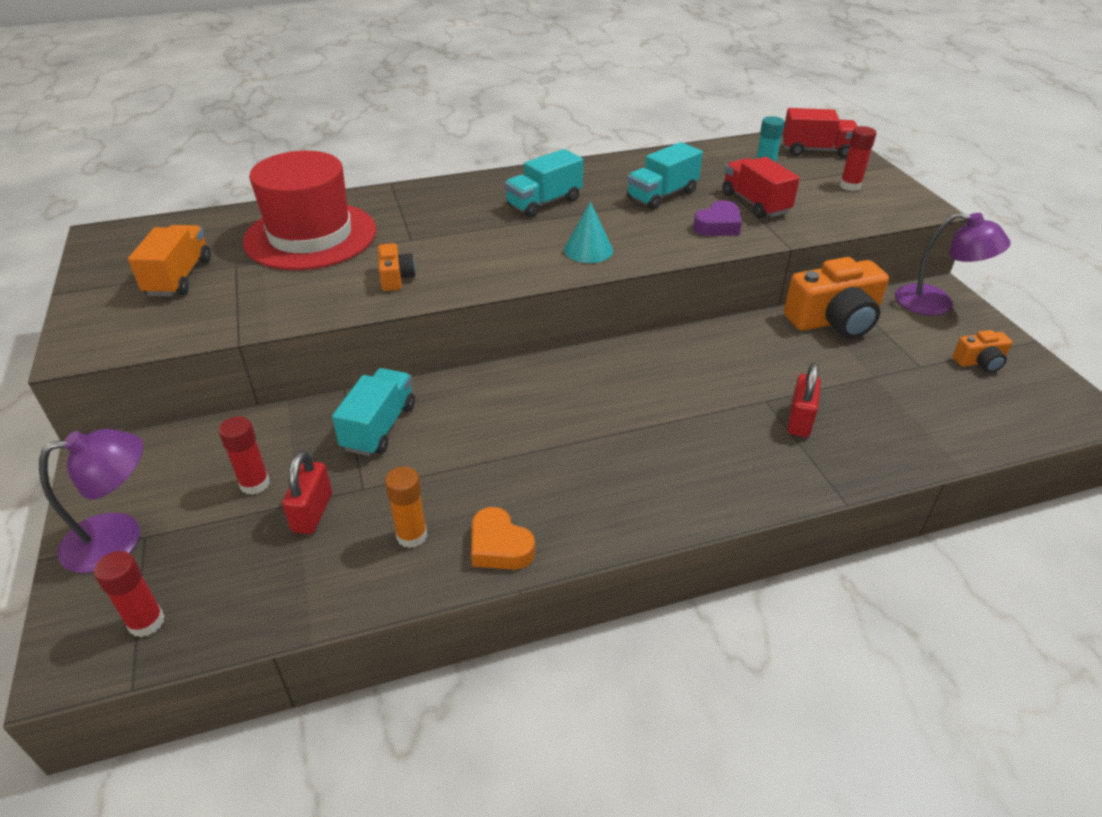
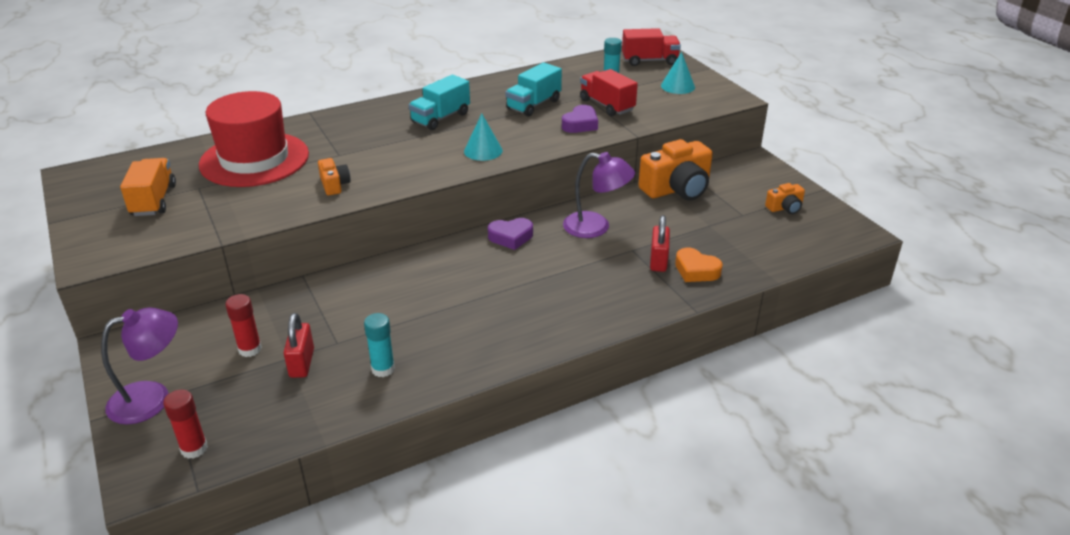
camera: 10 degrees left, 5 degrees down
turquoise truck [332,368,415,456] -> none
orange glue stick [385,466,427,548] -> turquoise glue stick [364,313,395,377]
orange heart [471,507,535,570] -> orange heart moved to [675,248,723,282]
red glue stick [840,126,876,191] -> turquoise cone [661,52,695,94]
purple lamp [895,212,1011,316] -> purple lamp moved to [563,152,635,238]
none -> purple heart [488,218,533,250]

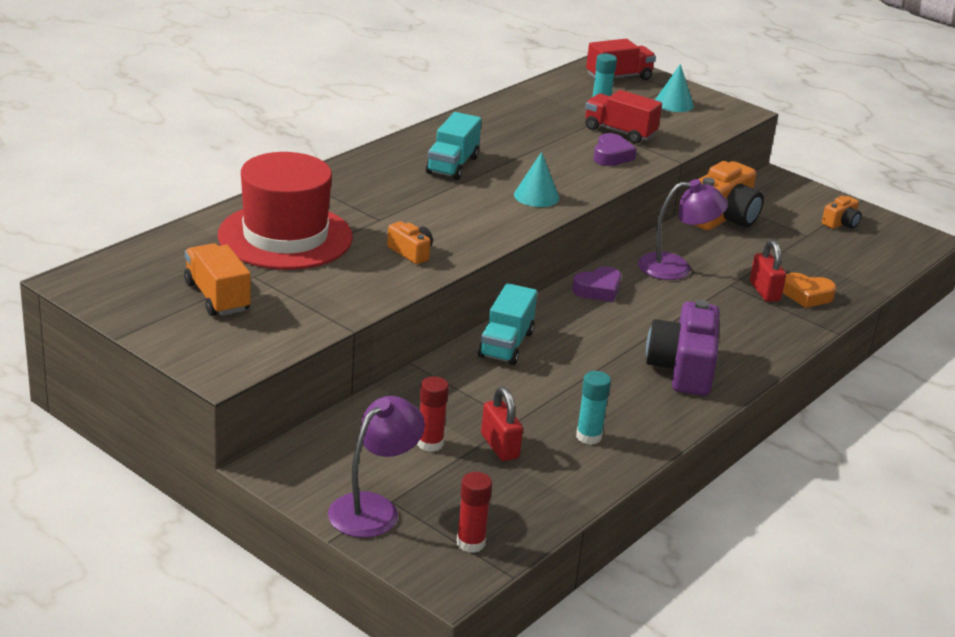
camera: 25 degrees left, 5 degrees down
turquoise truck [506,63,562,117] -> turquoise truck moved to [478,283,537,365]
none -> purple camera [646,300,720,396]

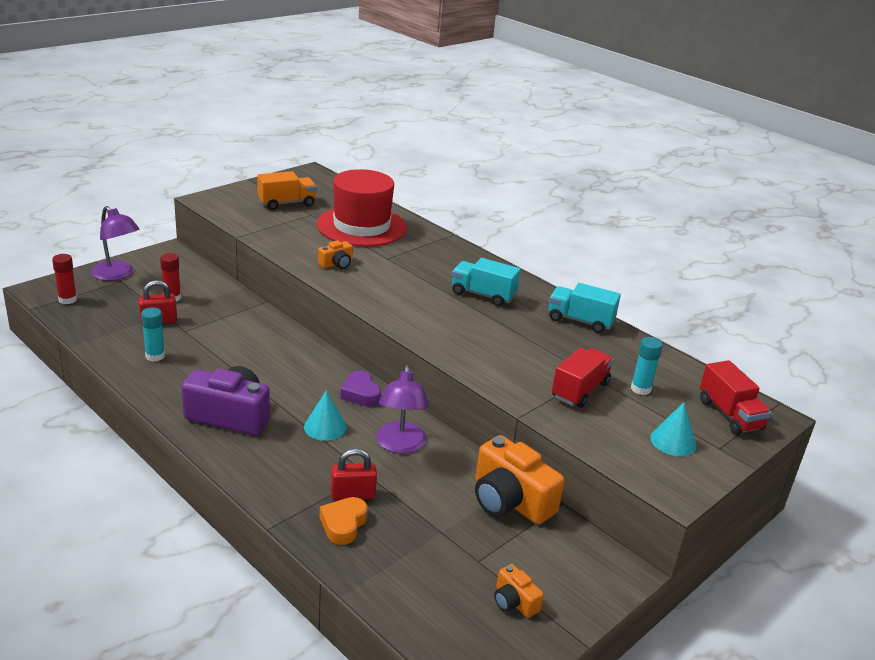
camera: 95 degrees right, 0 degrees up
turquoise truck [478,283,537,365] -> turquoise truck moved to [549,283,621,333]
turquoise cone [514,152,559,207] -> turquoise cone moved to [304,390,347,441]
purple heart [594,133,637,166] -> none

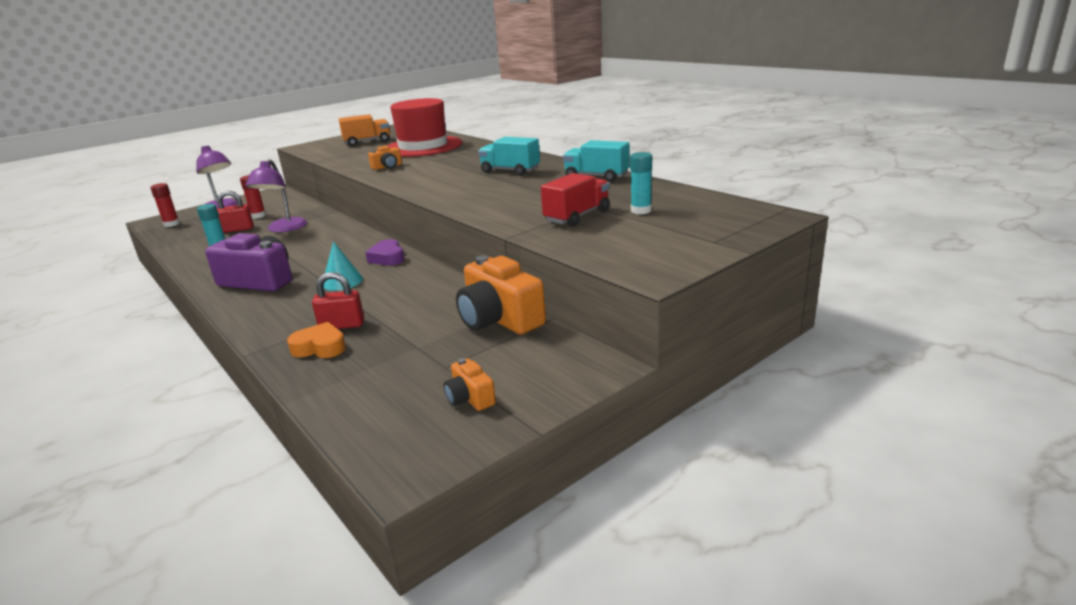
camera: 10 degrees right, 5 degrees down
orange heart [319,497,368,545] -> orange heart turned 75 degrees clockwise [287,322,346,358]
purple lamp [376,365,429,454] -> purple lamp moved to [245,159,307,232]
turquoise cone [650,402,696,456] -> none
red truck [700,360,771,435] -> none

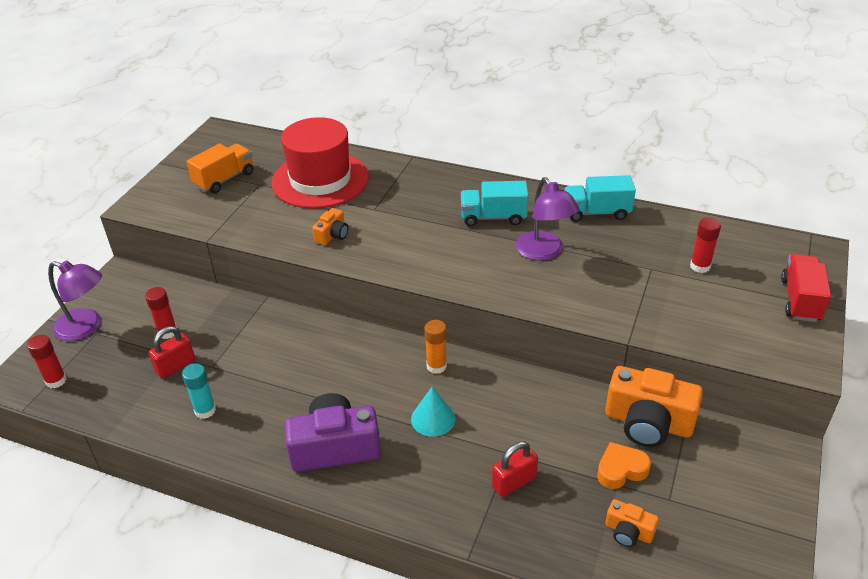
camera: 30 degrees left, 15 degrees up
purple lamp [245,159,307,232] -> purple lamp moved to [516,177,580,261]
orange heart [287,322,346,358] -> orange heart moved to [597,442,651,489]
purple heart [365,239,405,266] -> orange glue stick [424,320,447,374]
orange camera [444,358,496,411] -> orange camera moved to [605,499,659,547]
red truck [541,173,610,227] -> red truck moved to [781,254,831,322]
turquoise glue stick [630,152,652,214] -> red glue stick [690,217,721,273]

